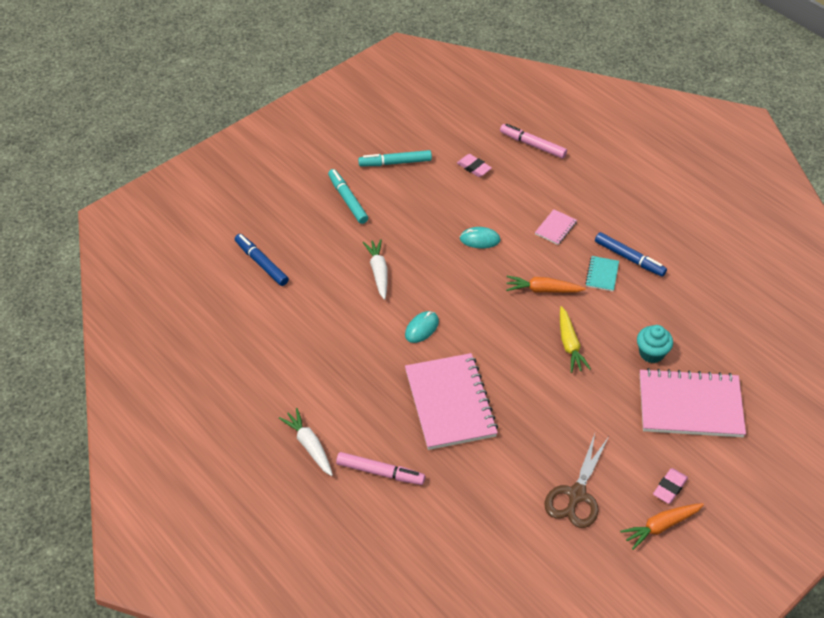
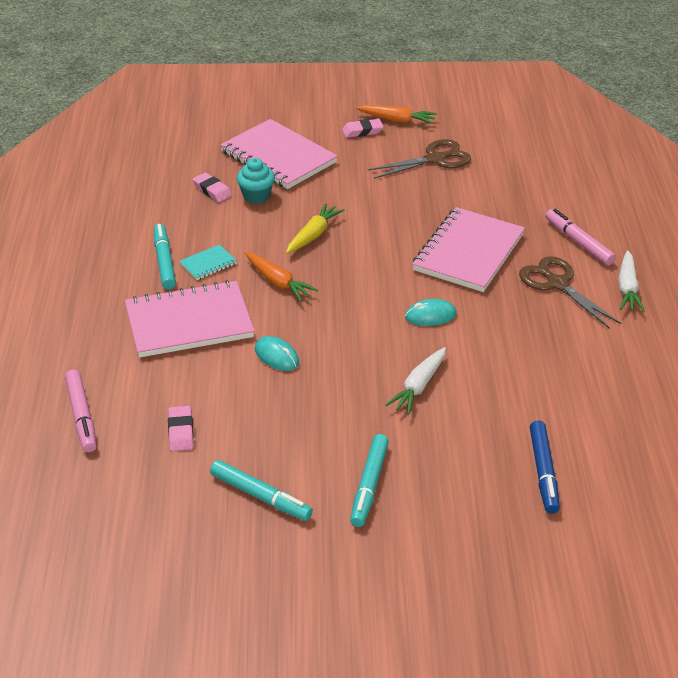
camera: 140 degrees left, 10 degrees down
pink notebook [535,209,577,245] -> pink notebook [125,280,255,358], size x2.31
blue marker [595,232,667,277] -> turquoise marker [154,224,176,290]
none -> pink eraser [193,172,232,202]
none -> brown scissors [519,256,621,329]

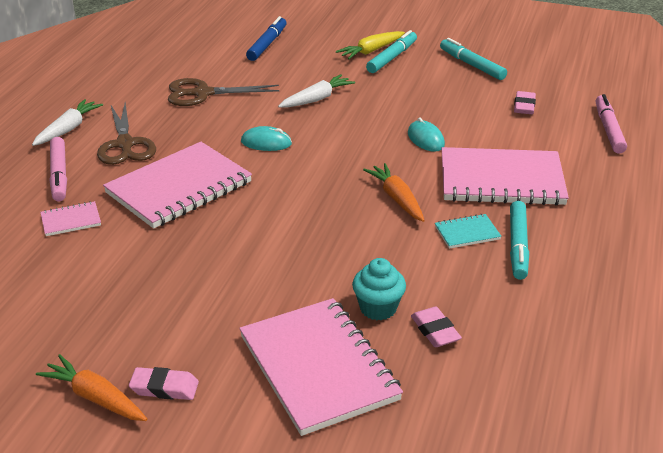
camera: 160 degrees left, 5 degrees down
yellow carrot [286,203,345,254] -> yellow carrot moved to [336,31,405,59]
brown scissors [368,139,471,179] -> brown scissors moved to [168,78,279,106]
none -> pink notebook [40,201,101,236]

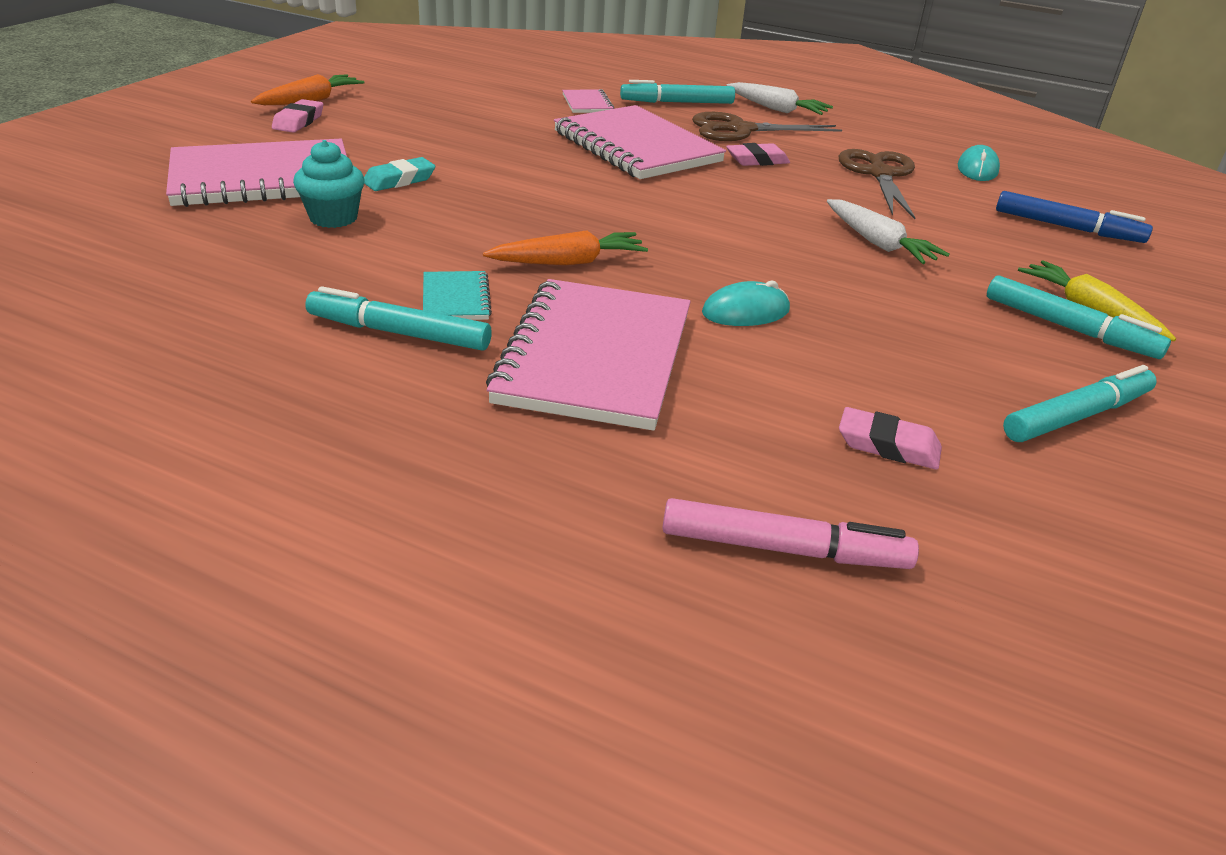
camera: 95 degrees right, 0 degrees up
pink marker [50,137,67,202] -> turquoise marker [620,80,735,104]
turquoise mouse [241,126,292,151] -> turquoise mouse moved to [958,145,1000,181]
pink eraser [411,307,462,347] -> pink eraser moved to [726,143,790,166]
none -> turquoise eraser [364,157,435,191]

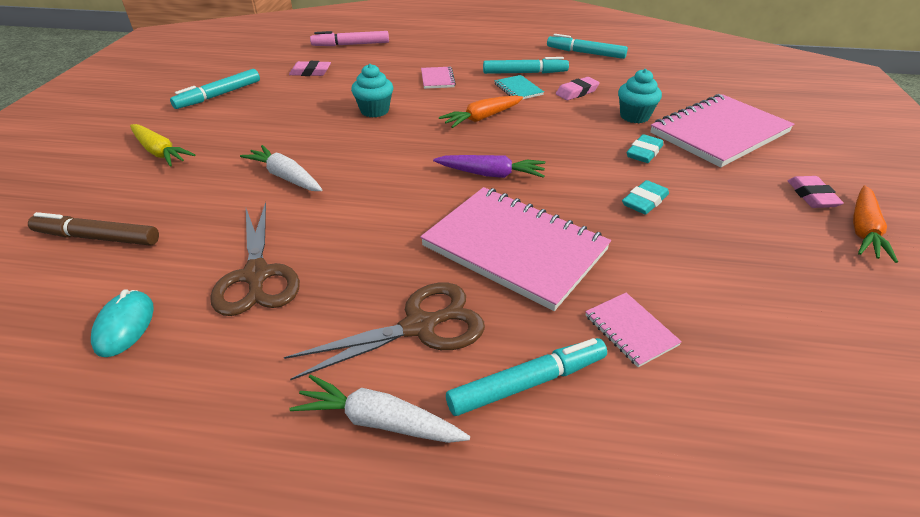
camera: 165 degrees right, 5 degrees up
pink notebook [486,279,691,431] -> pink notebook [421,67,456,89], size x0.43
turquoise mouse [702,280,790,326] -> turquoise cupcake [351,64,393,117]
pink eraser [726,143,790,166] -> pink eraser moved to [556,77,600,100]
turquoise marker [987,275,1171,359] -> turquoise marker moved to [547,34,628,59]
blue marker [996,191,1153,243] -> brown marker [28,212,159,245]
none -> purple carrot [433,155,545,178]
none -> turquoise eraser [622,180,669,215]

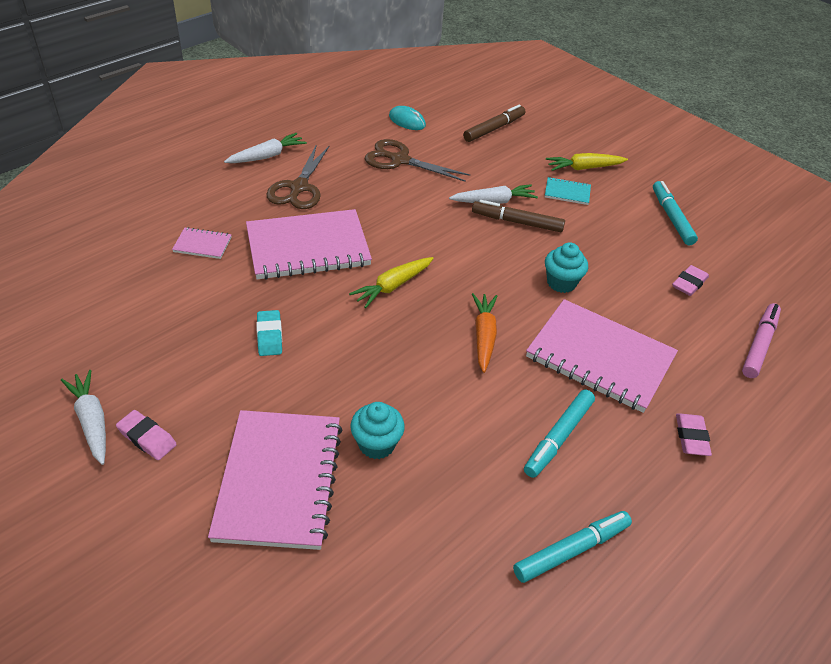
camera: 125 degrees right, 5 degrees up
pink notebook [421,67,456,89] -> pink notebook [526,299,678,413], size x2.31
purple carrot [433,155,545,178] -> yellow carrot [349,257,434,308]
turquoise marker [446,338,607,416] -> none
turquoise notebook [494,75,544,99] -> turquoise notebook moved to [545,177,591,205]
pink eraser [556,77,600,100] -> pink eraser moved to [676,413,712,456]
turquoise eraser [627,134,663,163] -> none
orange carrot [853,186,898,263] -> white carrot [61,370,106,465]
none -> brown marker [472,200,565,232]

